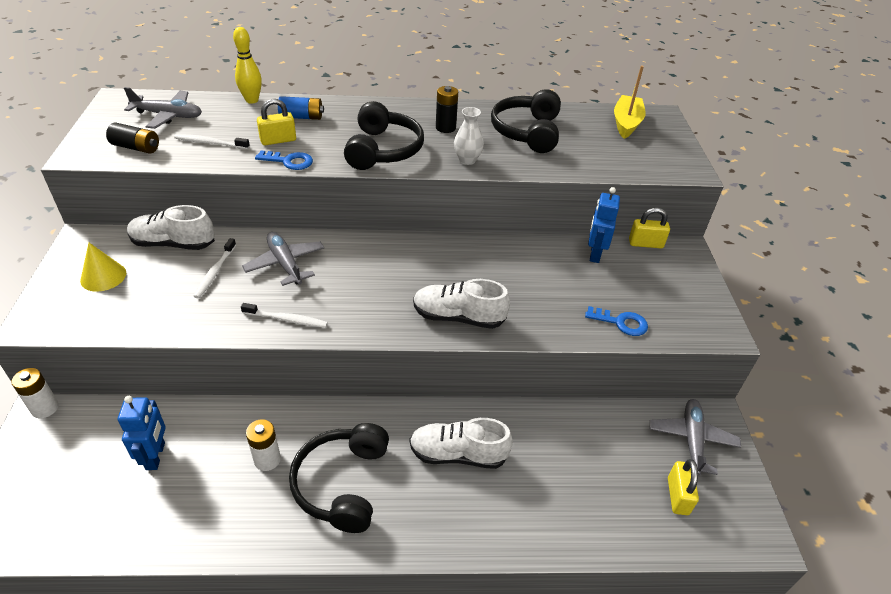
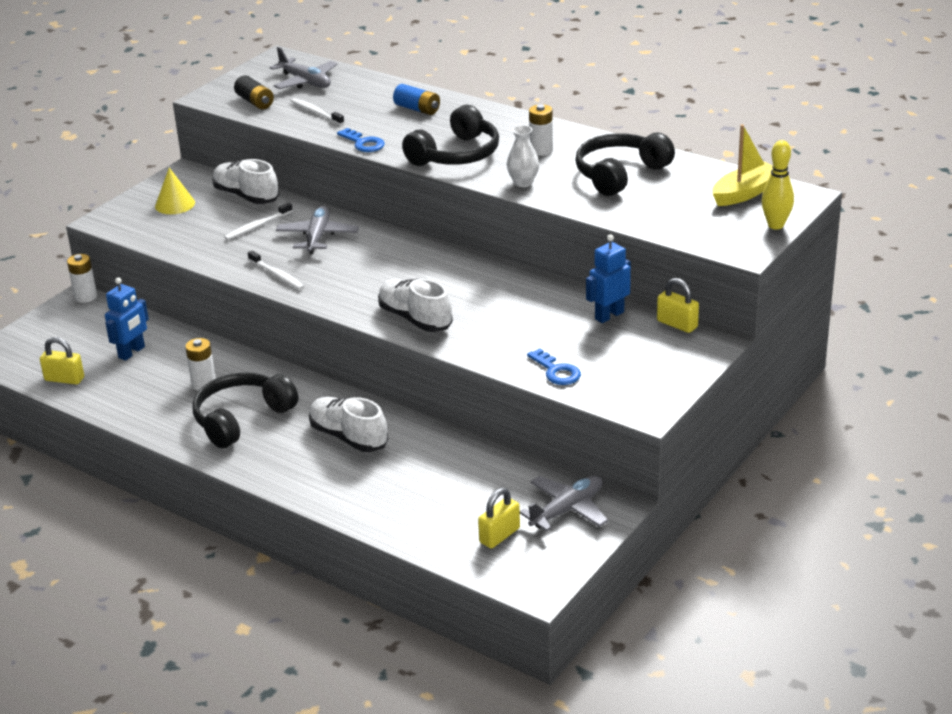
camera: 40 degrees right, 10 degrees down
yellow bowling pin [233,27,262,104] -> yellow bowling pin moved to [761,140,794,229]
yellow padlock [257,99,296,145] -> yellow padlock moved to [40,337,84,385]
black battery [436,86,458,133] -> white battery [529,104,553,156]

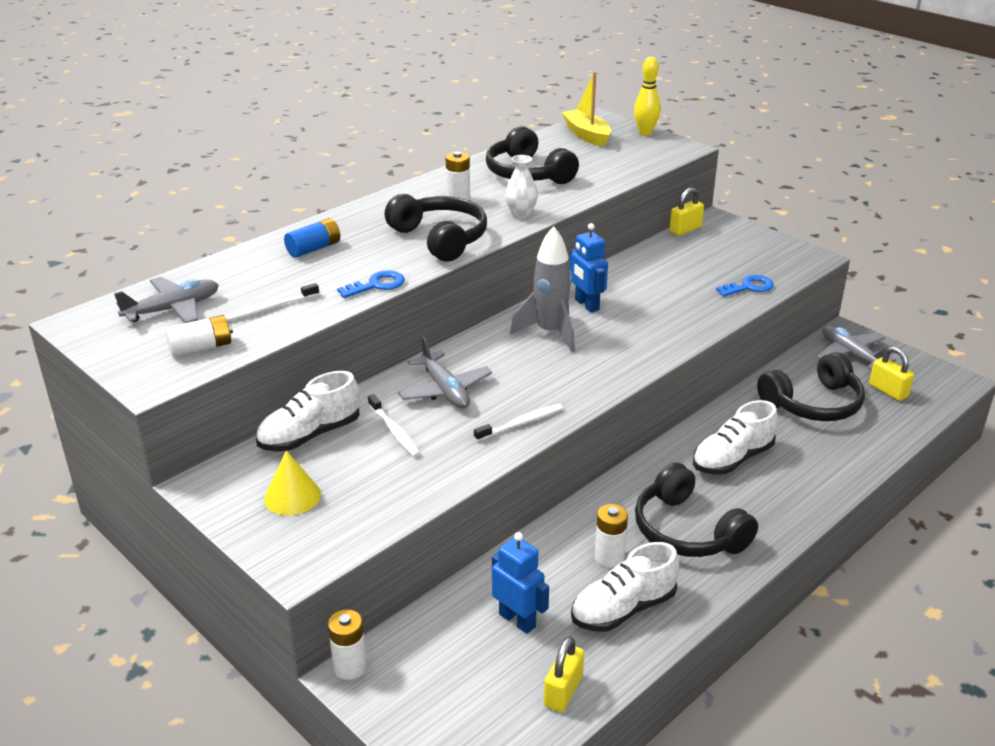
camera: 80 degrees left, 0 degrees up
black battery [234,75,274,109] -> white battery [165,315,233,357]
grey plane [276,206,359,254] -> grey plane turned 135 degrees counterclockwise [398,337,492,408]
white shoe [378,279,453,332] -> white shoe moved to [571,542,679,632]
blue robot [586,234,631,323] -> blue robot moved to [570,223,608,312]
none -> grey rocket [510,226,575,352]
none -> black headphones [757,352,865,421]

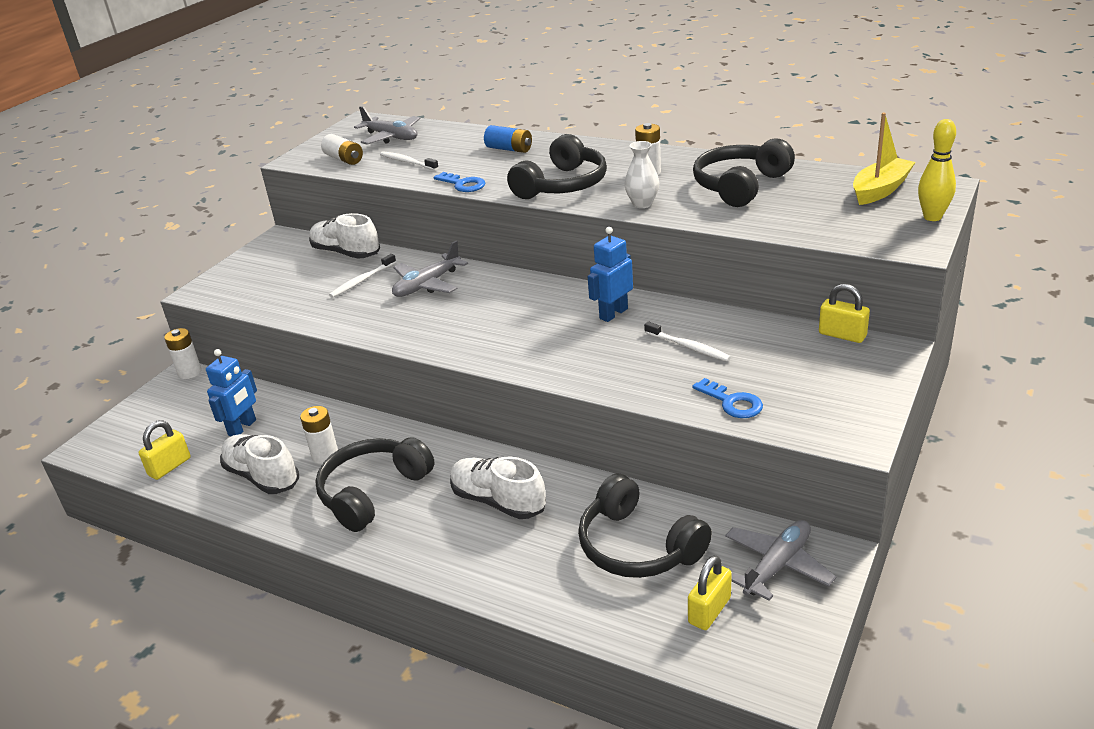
camera: 75 degrees right, 0 degrees up
yellow cone [264,450,321,515] -> none
white toothbrush [474,404,563,442] -> white toothbrush moved to [644,321,731,361]
grey rocket [510,226,575,352] -> none
yellow padlock [544,637,584,712] -> yellow padlock turned 60 degrees counterclockwise [139,420,191,480]

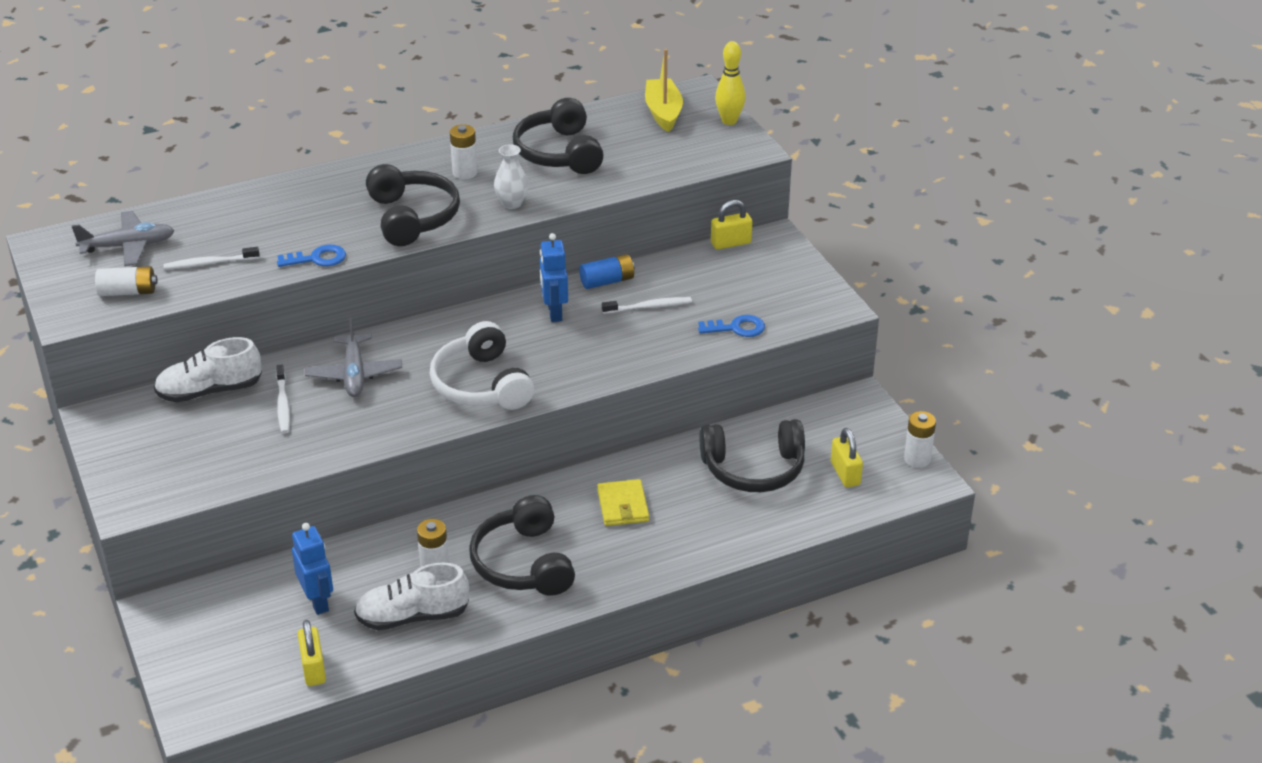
camera: 55 degrees left, 5 degrees up
white battery [164,328,202,379] -> white battery moved to [904,411,936,468]
white shoe [450,457,546,519] -> yellow wallet [597,479,649,526]
blue battery [484,125,532,153] -> blue battery moved to [579,254,635,289]
grey plane [725,520,836,601] -> none
none -> white headphones [430,321,534,410]

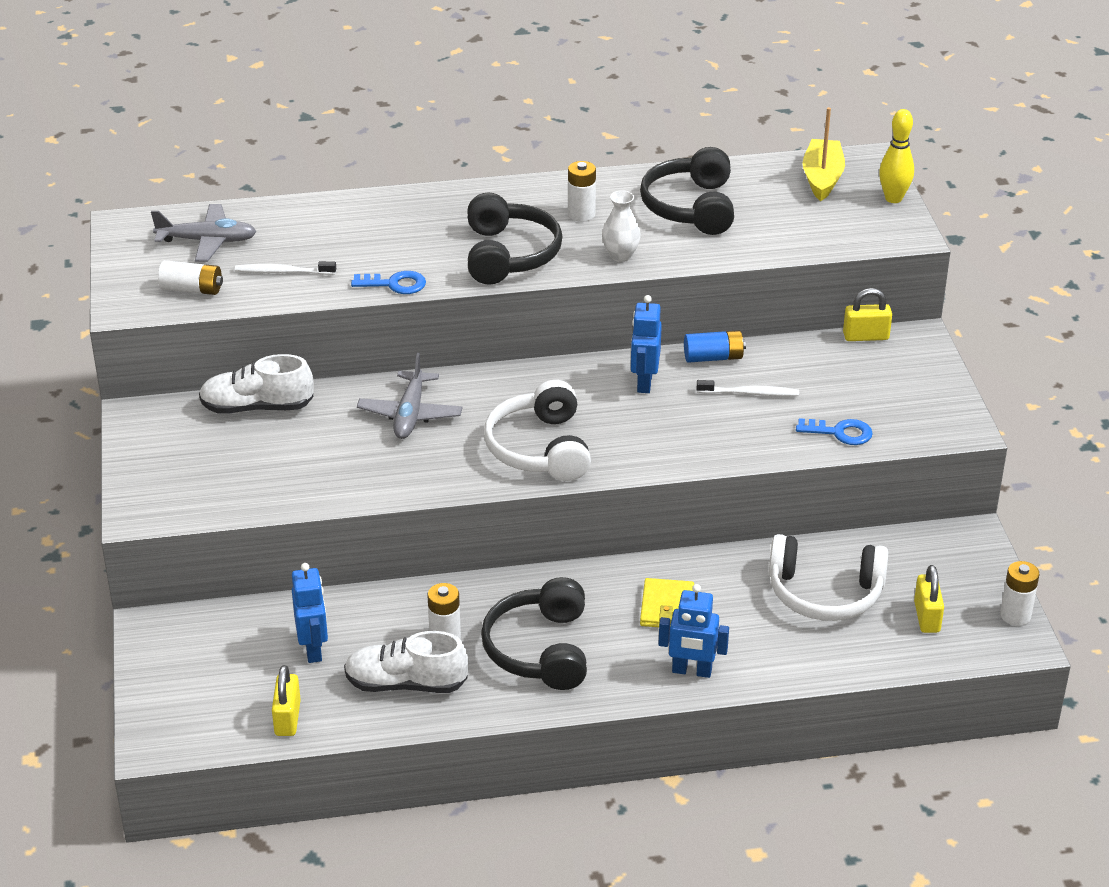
camera: 15 degrees right, 0 degrees up
white toothbrush [276,364,290,434] -> none
black headphones [700,419,805,492] -> white headphones [769,534,888,621]
none -> blue robot [658,584,729,678]

